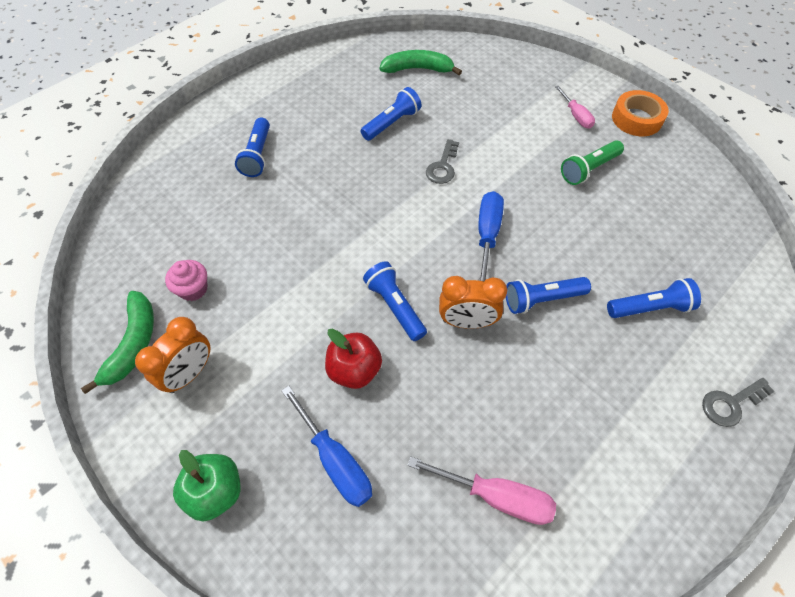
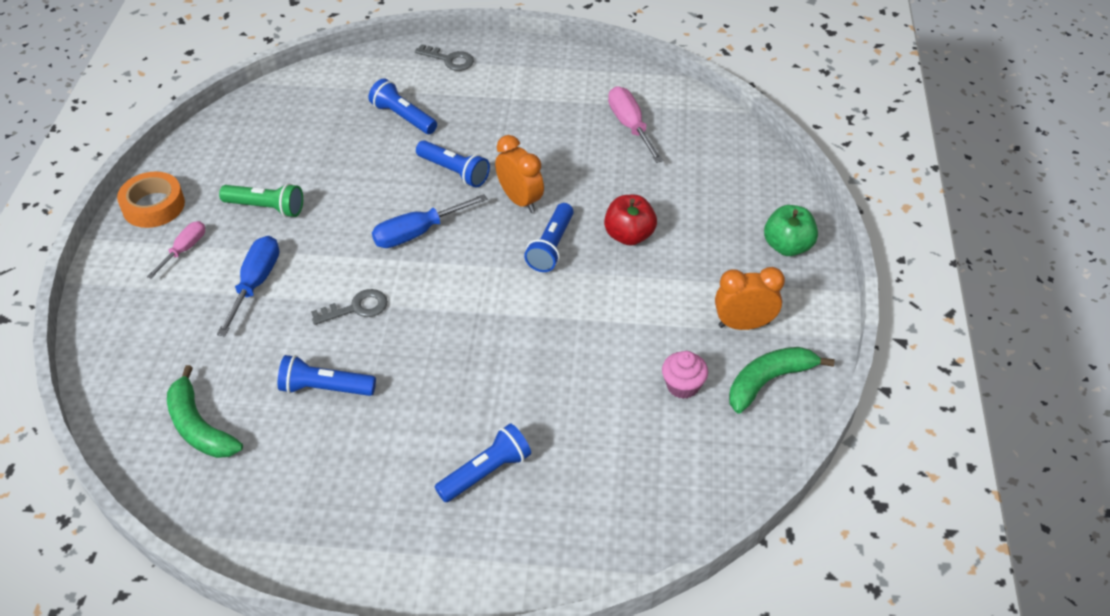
camera: 130 degrees left, 10 degrees down
blue screwdriver [281,386,372,507] -> blue screwdriver moved to [217,236,279,336]

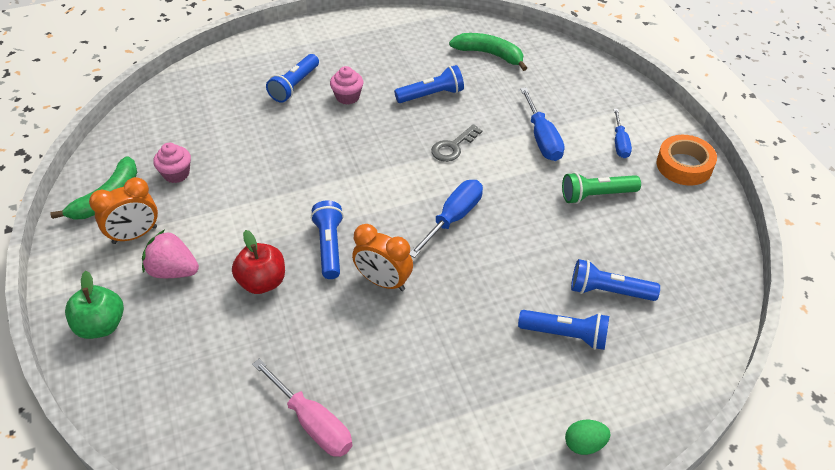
camera: 155 degrees right, 0 degrees up
pink screwdriver [147,221,205,279] -> blue screwdriver [614,109,632,158]
grey key [415,44,474,71] -> green egg [565,420,611,455]
blue flashlight [416,140,490,188] -> blue flashlight moved to [571,259,660,301]
none -> pink strawberry [142,230,199,278]
none -> pink cupcake [330,66,363,105]

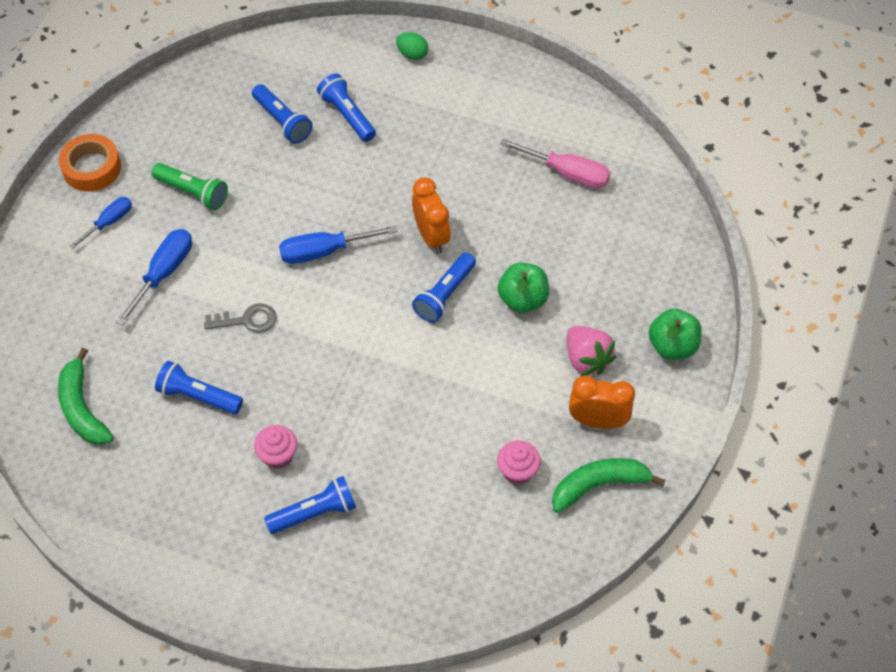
camera: 140 degrees left, 10 degrees up
red apple [232,230,285,294] -> green apple [498,263,549,313]
pink screwdriver [252,359,353,457] -> pink screwdriver turned 120 degrees clockwise [500,139,610,189]

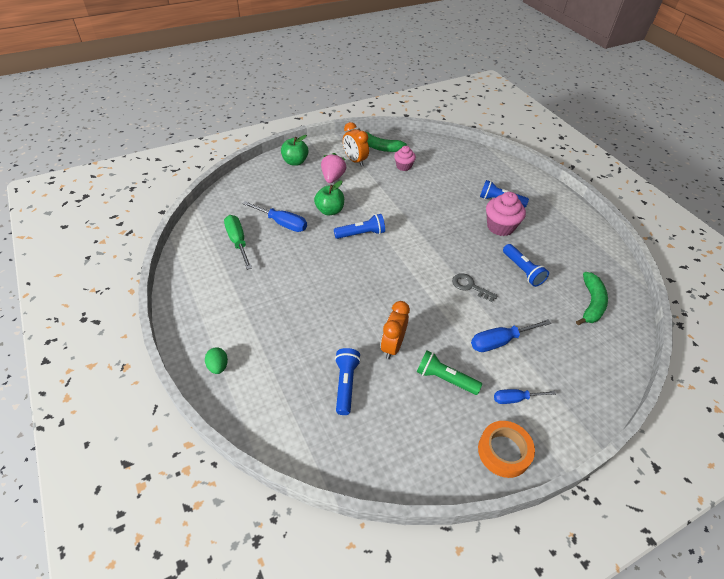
camera: 140 degrees left, 10 degrees down
green flashlight [151,163,228,210] -> green flashlight turned 45 degrees counterclockwise [417,350,482,395]
pink cupcake [254,425,297,469] -> pink cupcake [486,192,526,236], size x1.61
blue screwdriver [279,225,398,264] -> blue screwdriver moved to [242,201,307,232]
blue flashlight [317,73,376,142] -> none
orange clock [412,177,451,253] -> orange clock moved to [381,301,410,359]
pink screwdriver [500,139,610,189] -> green screwdriver [224,215,252,270]

